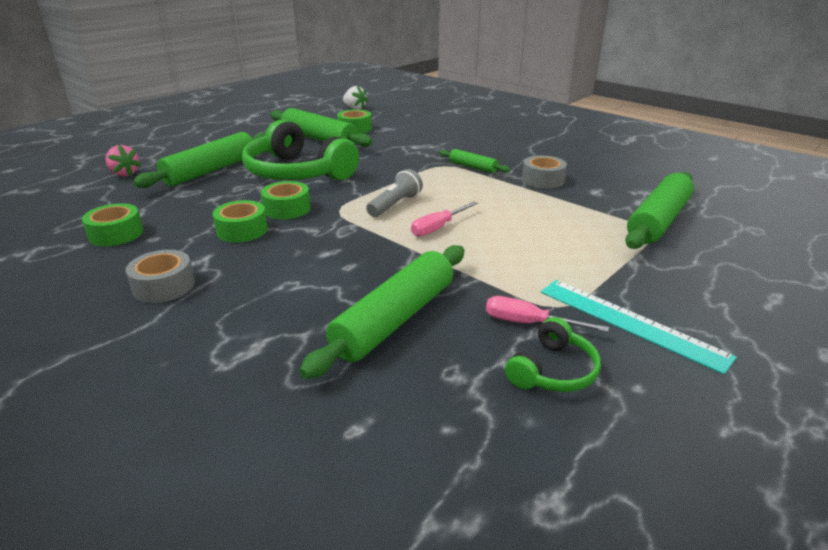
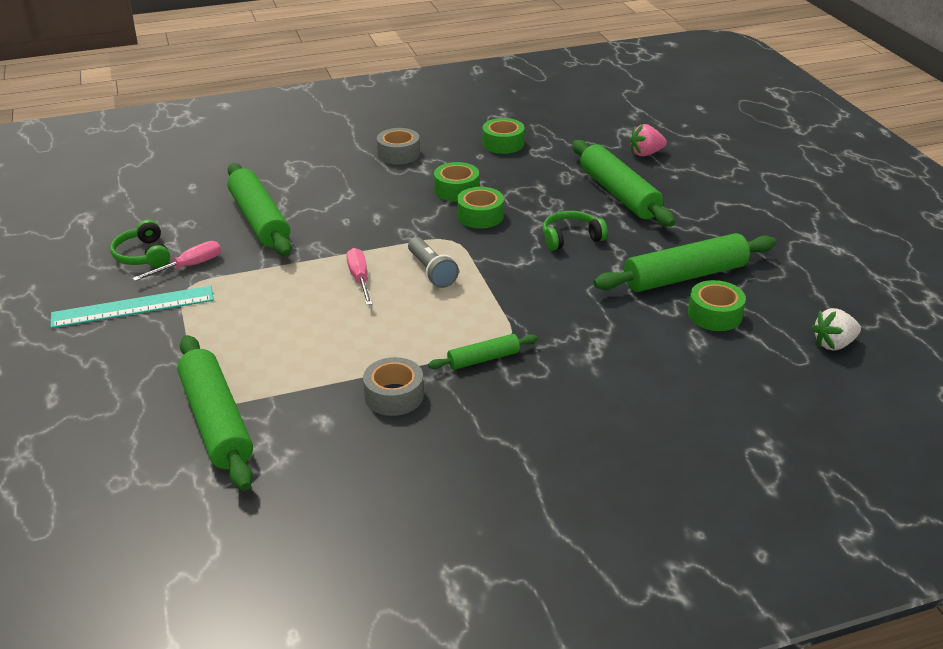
camera: 120 degrees right, 5 degrees up
green headphones [242,119,359,180] -> green headphones [543,211,608,251], size x0.48

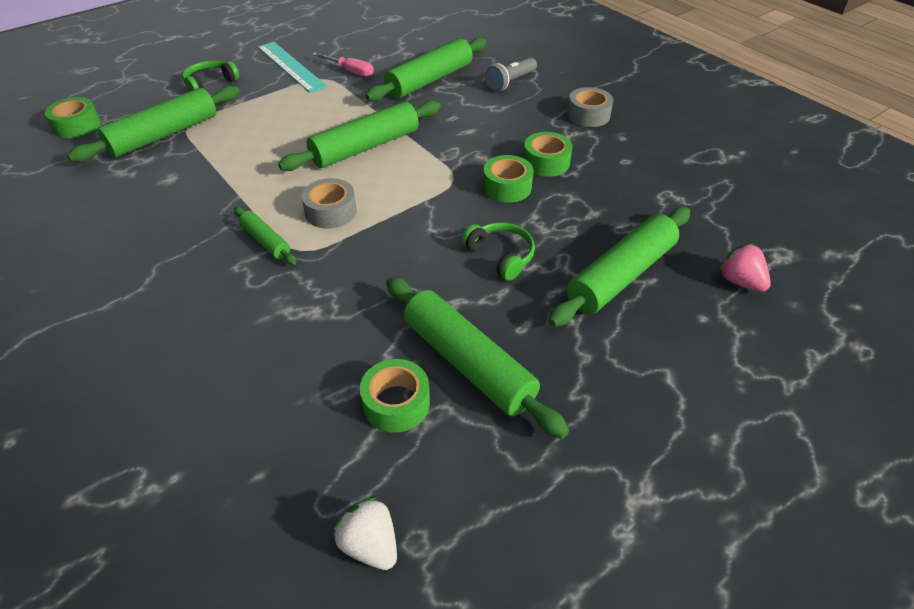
camera: 70 degrees right, 10 degrees up
green headphones [110,220,170,268] -> green headphones moved to [182,60,240,92]
pink screwdriver [346,248,373,305] -> green rolling pin [278,100,441,171]
grey tape [363,357,424,416] -> grey tape moved to [301,178,357,228]
grey flashlight [408,237,459,288] -> grey flashlight moved to [485,58,537,91]
green tape [483,118,525,154] -> green tape moved to [45,97,101,138]

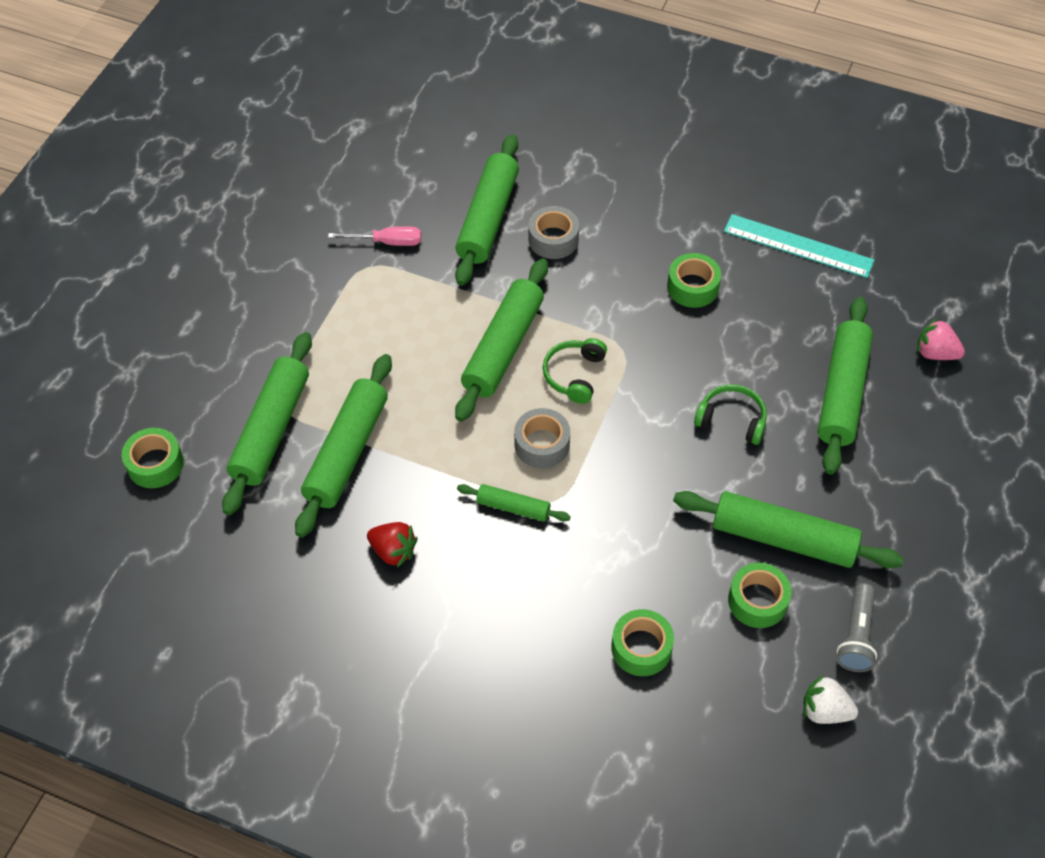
camera: 30 degrees left, 10 degrees up
green headphones [182,60,240,92] -> green headphones moved to [543,338,607,404]
turquoise ruler [258,42,327,93] -> turquoise ruler moved to [724,214,874,278]
green tape [483,155,534,203] -> green tape moved to [611,609,674,676]
grey flashlight [485,58,537,91] -> grey flashlight moved to [837,583,877,672]
grey tape [567,87,613,127] -> grey tape moved to [528,206,579,259]
none -> green rolling pin [295,354,392,538]
none -> red strawberry [367,522,417,568]

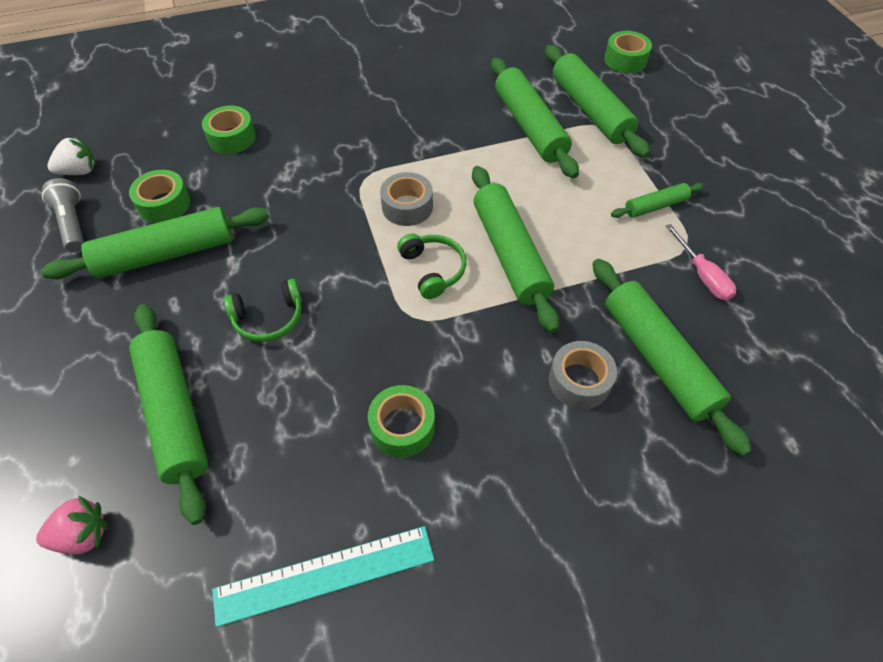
camera: 140 degrees right, 0 degrees up
pink screwdriver [328,226,421,246] -> pink screwdriver turned 75 degrees counterclockwise [666,224,736,301]
red strawberry [367,522,417,568] -> none
green rolling pin [457,484,571,522] -> green rolling pin moved to [611,183,704,218]

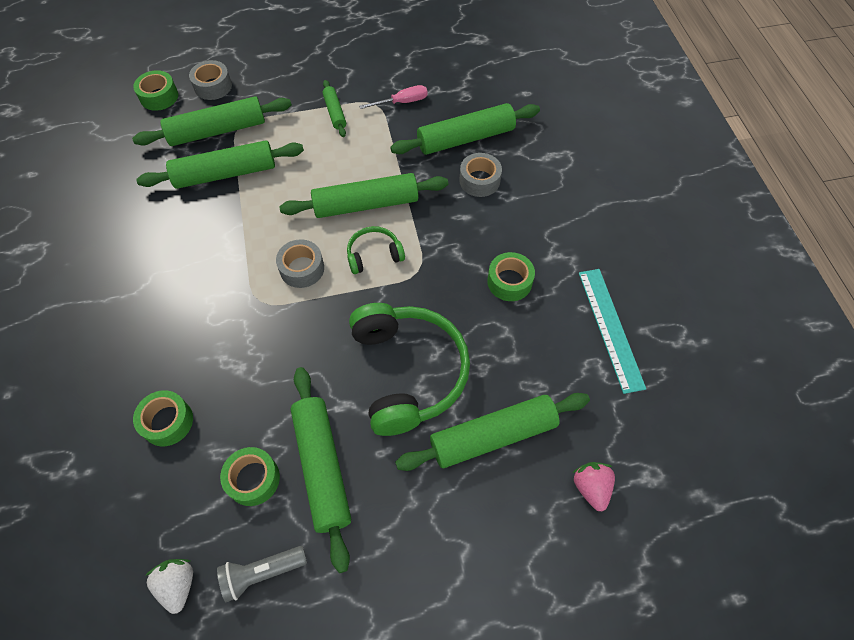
camera: 85 degrees left, 5 degrees up
green headphones [224,279,302,342] -> green headphones [349,303,470,436], size x2.08
none -> grey tape [189,60,232,100]

